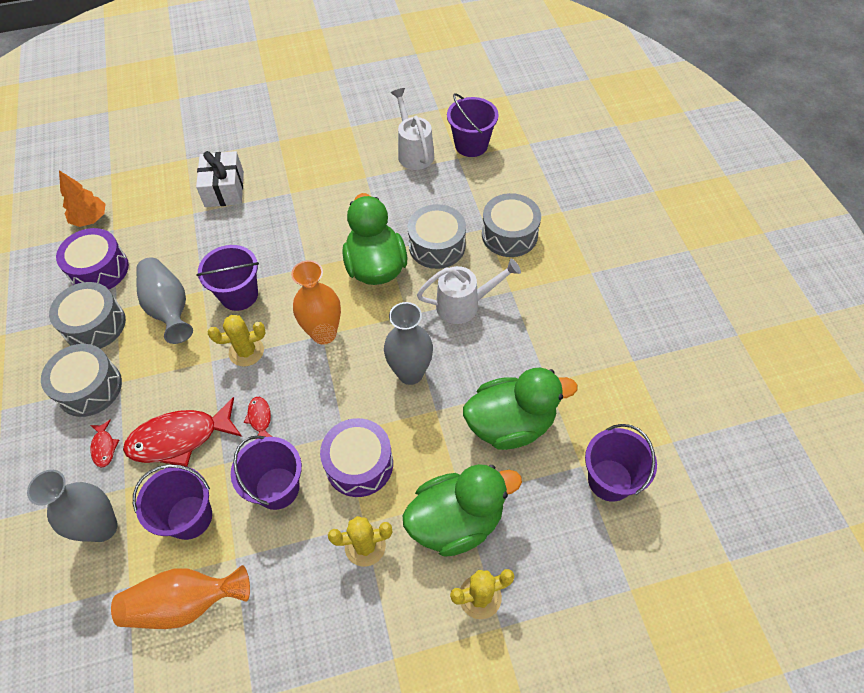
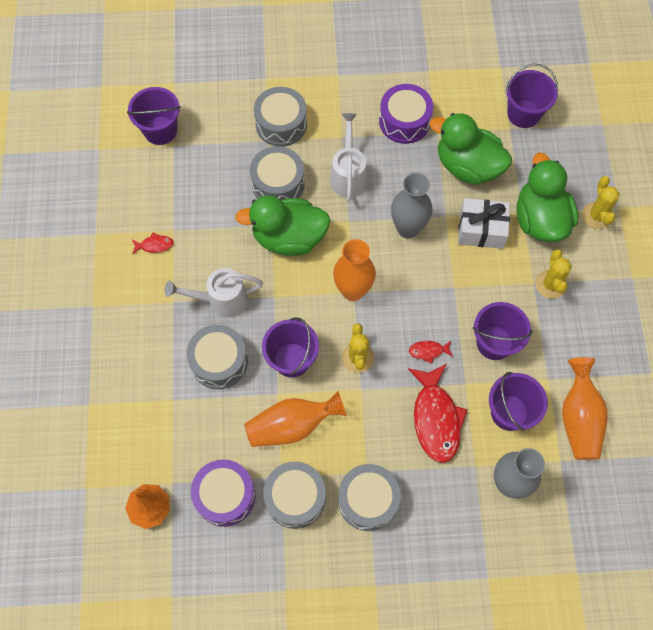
camera: 80 degrees left, 10 degrees up
red fish [90,419,119,467] -> red fish moved to [132,232,174,254]
grey vase [136,257,193,344] -> orange vase [244,391,347,447]
white gift [196,151,244,207] -> white gift moved to [458,198,510,249]
purple drum [320,418,393,497] -> purple drum moved to [379,84,433,144]
white watering can [391,88,434,170] -> white watering can moved to [165,268,263,318]
green duck [463,368,578,450] -> green duck turned 60 degrees counterclockwise [429,113,512,185]
none -> grey drum [187,325,248,389]

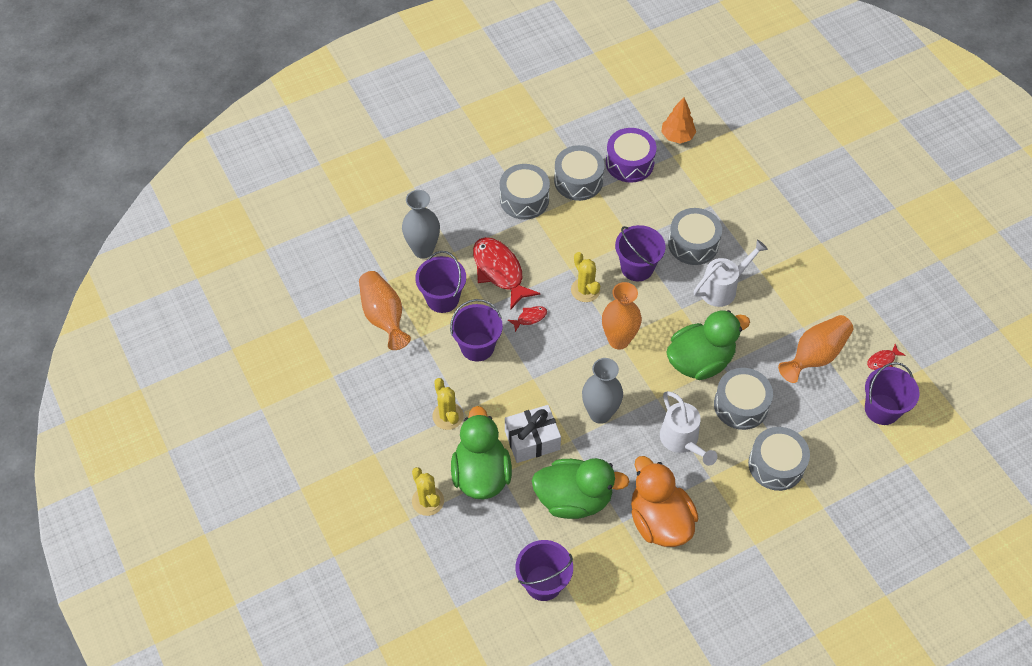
camera: 155 degrees right, 10 degrees down
red fish [132,232,174,254] -> red fish moved to [867,344,906,370]
orange vase [244,391,347,447] -> orange vase moved to [778,315,854,383]
purple drum [379,84,433,144] -> orange duck [631,456,699,547]
green duck [517,153,578,242] -> green duck turned 150 degrees counterclockwise [451,406,512,499]

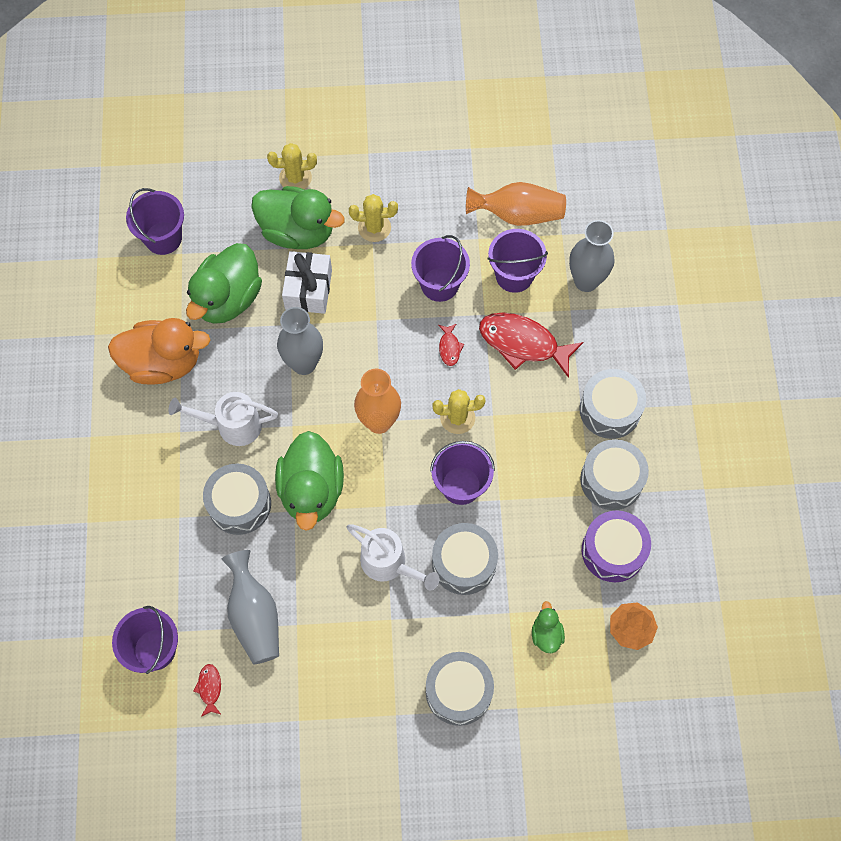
camera: 115 degrees right, 10 degrees up
red fish [473,237,541,310] -> red fish turned 150 degrees counterclockwise [479,312,583,378]
white watering can [693,239,768,307] -> white watering can turned 45 degrees counterclockwise [347,524,439,591]
grey drum [748,427,810,491] -> grey drum moved to [426,652,494,726]
orange vase [778,315,854,383] -> grey vase [222,550,279,664]
none -> green duck [532,601,565,653]

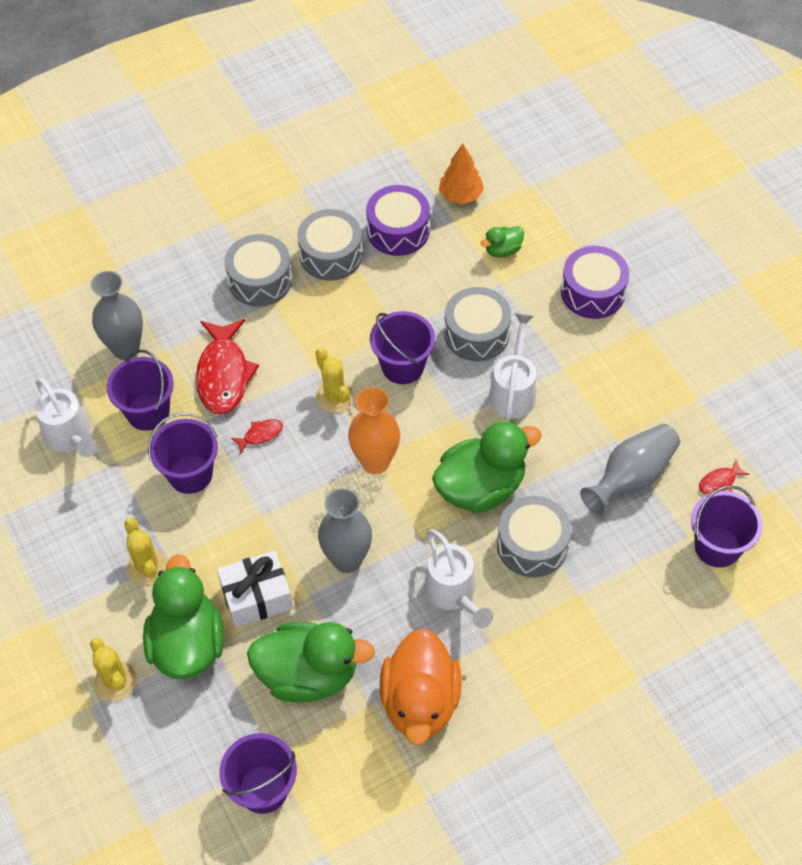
camera: 115 degrees left, 10 degrees down
orange duck [108,318,210,385] -> orange duck turned 150 degrees counterclockwise [380,628,462,746]
grey drum [426,652,494,726] -> purple drum [561,246,629,319]
orange vase [466,182,566,226] -> white watering can [35,378,97,457]

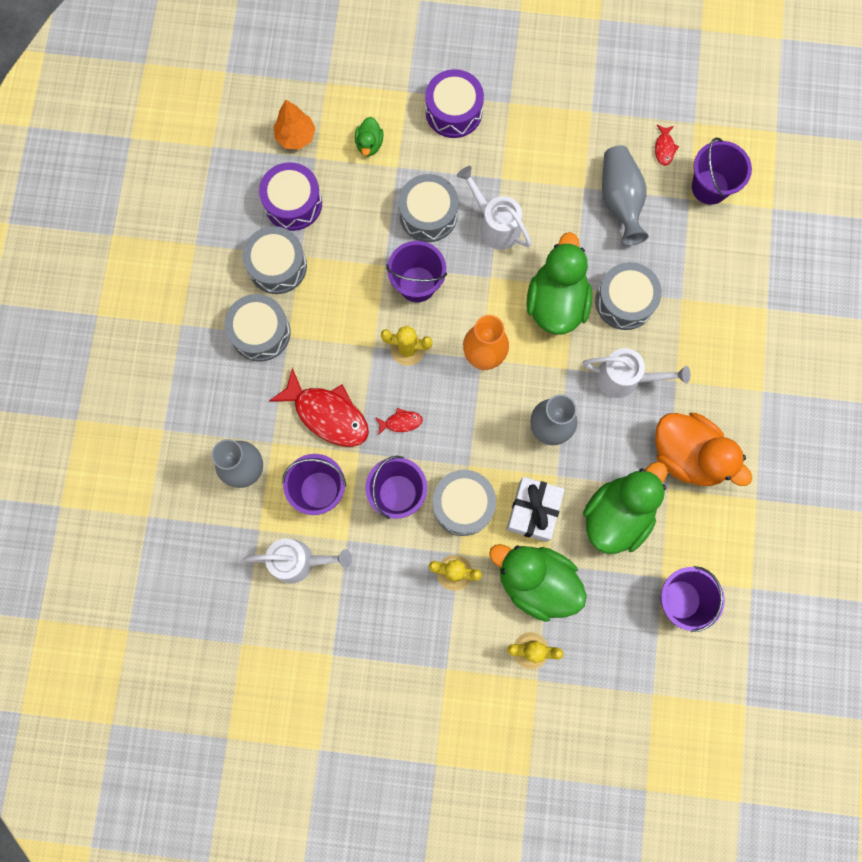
camera: 55 degrees left, 20 degrees up
red fish [231,419,283,454] -> red fish turned 75 degrees clockwise [375,408,423,435]
none -> grey drum [433,470,496,536]

